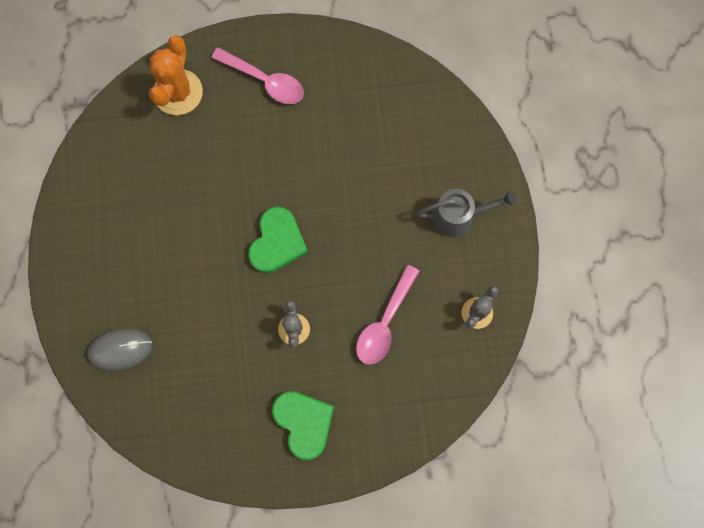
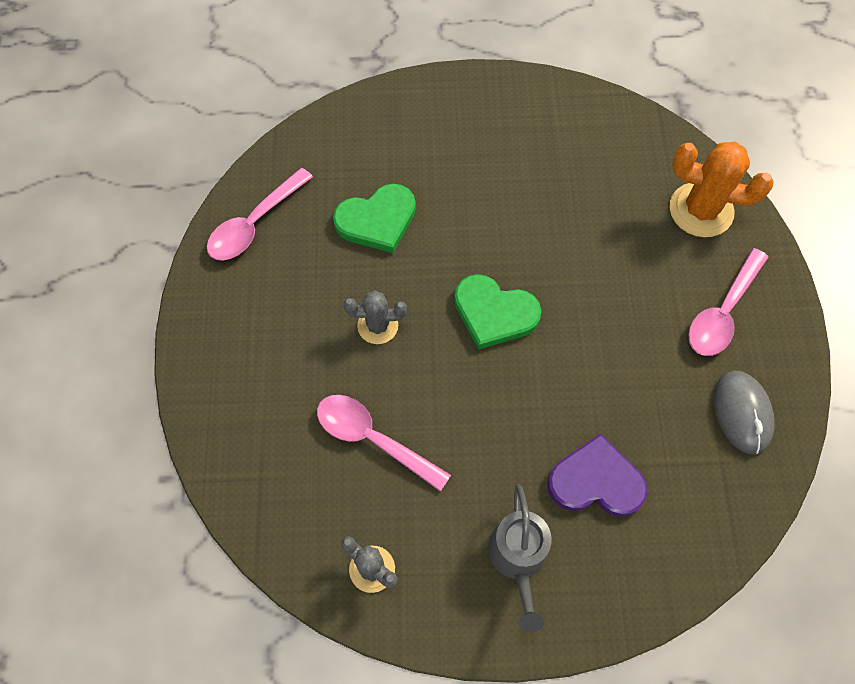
camera: 95 degrees right, 10 degrees down
grey mouse [87,329,152,371] -> grey mouse moved to [714,371,775,454]
green heart [272,391,334,460] -> green heart moved to [333,184,416,253]
none -> pink spoon [207,168,313,260]
none -> purple heart [547,433,648,517]

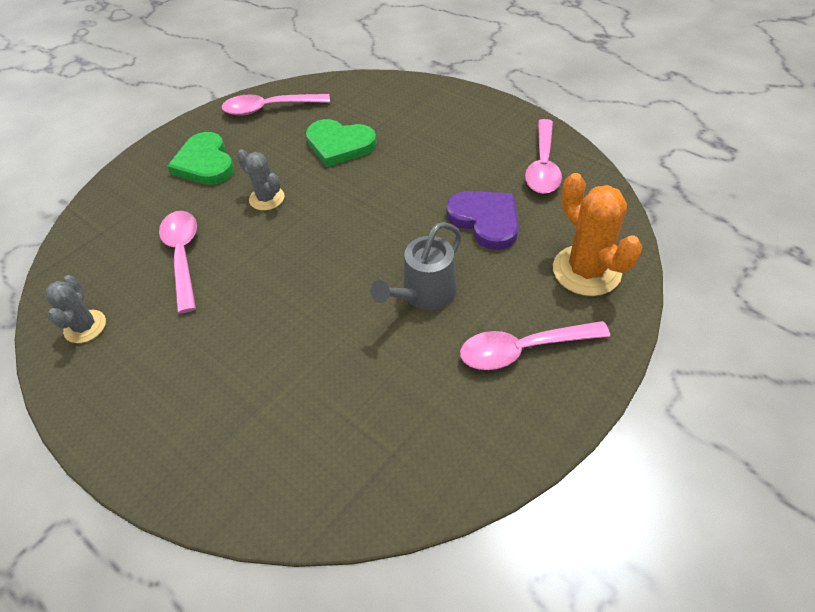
camera: 45 degrees right, 15 degrees down
green heart [454,274,542,350] -> green heart moved to [167,132,234,185]
grey watering can [488,484,552,632] -> grey watering can moved to [370,222,462,310]
purple heart [547,433,648,517] -> purple heart moved to [446,191,519,250]
grey mouse [714,371,775,454] -> none
none -> pink spoon [525,119,562,194]

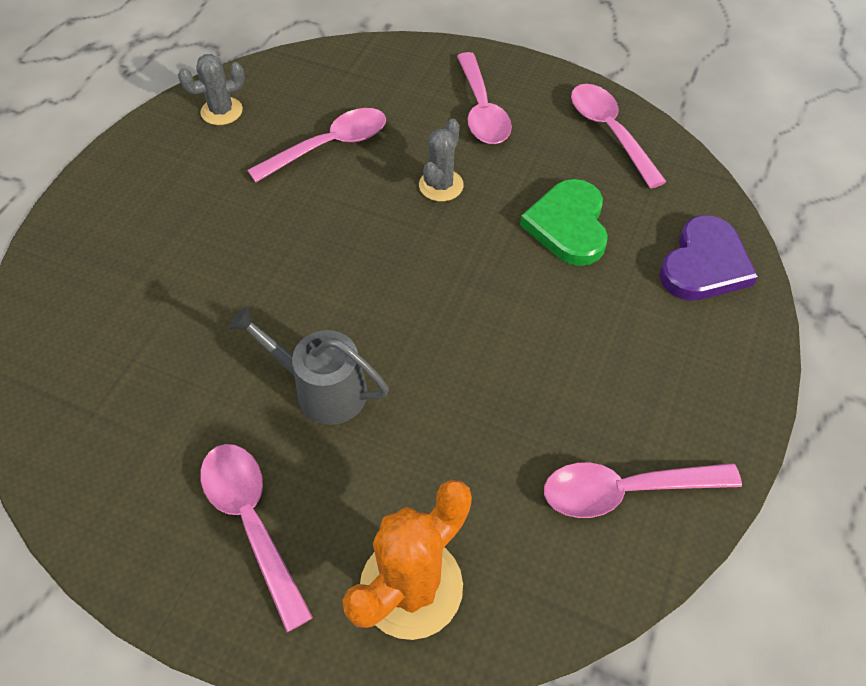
camera: 70 degrees right, 5 degrees up
green heart [167,132,234,185] -> pink spoon [457,52,512,144]
purple heart [446,191,519,250] -> purple heart moved to [659,215,758,300]

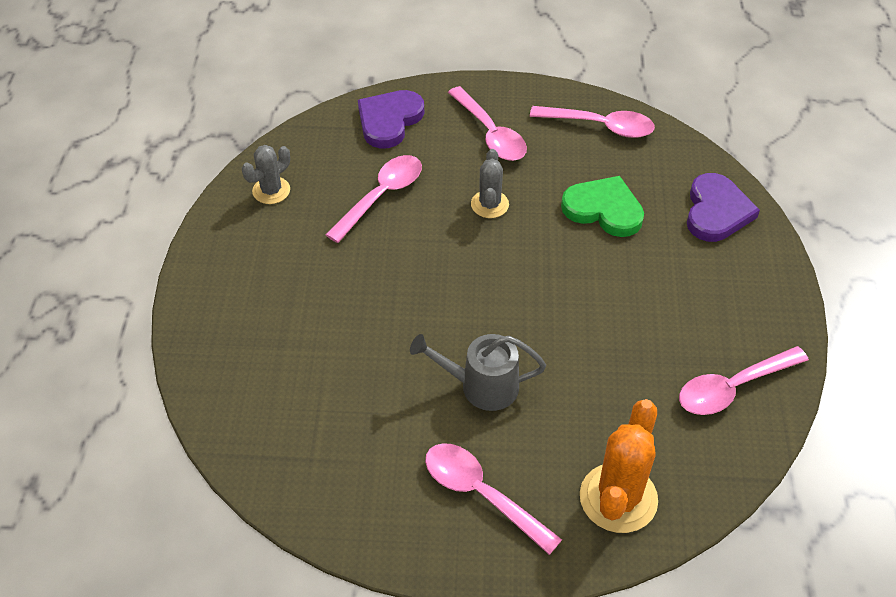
camera: 20 degrees left, 5 degrees down
green heart [520,179,608,266] -> green heart turned 135 degrees clockwise [561,176,644,237]
pink spoon [571,84,667,189] -> pink spoon turned 150 degrees clockwise [530,106,655,138]
none -> purple heart [358,90,424,149]

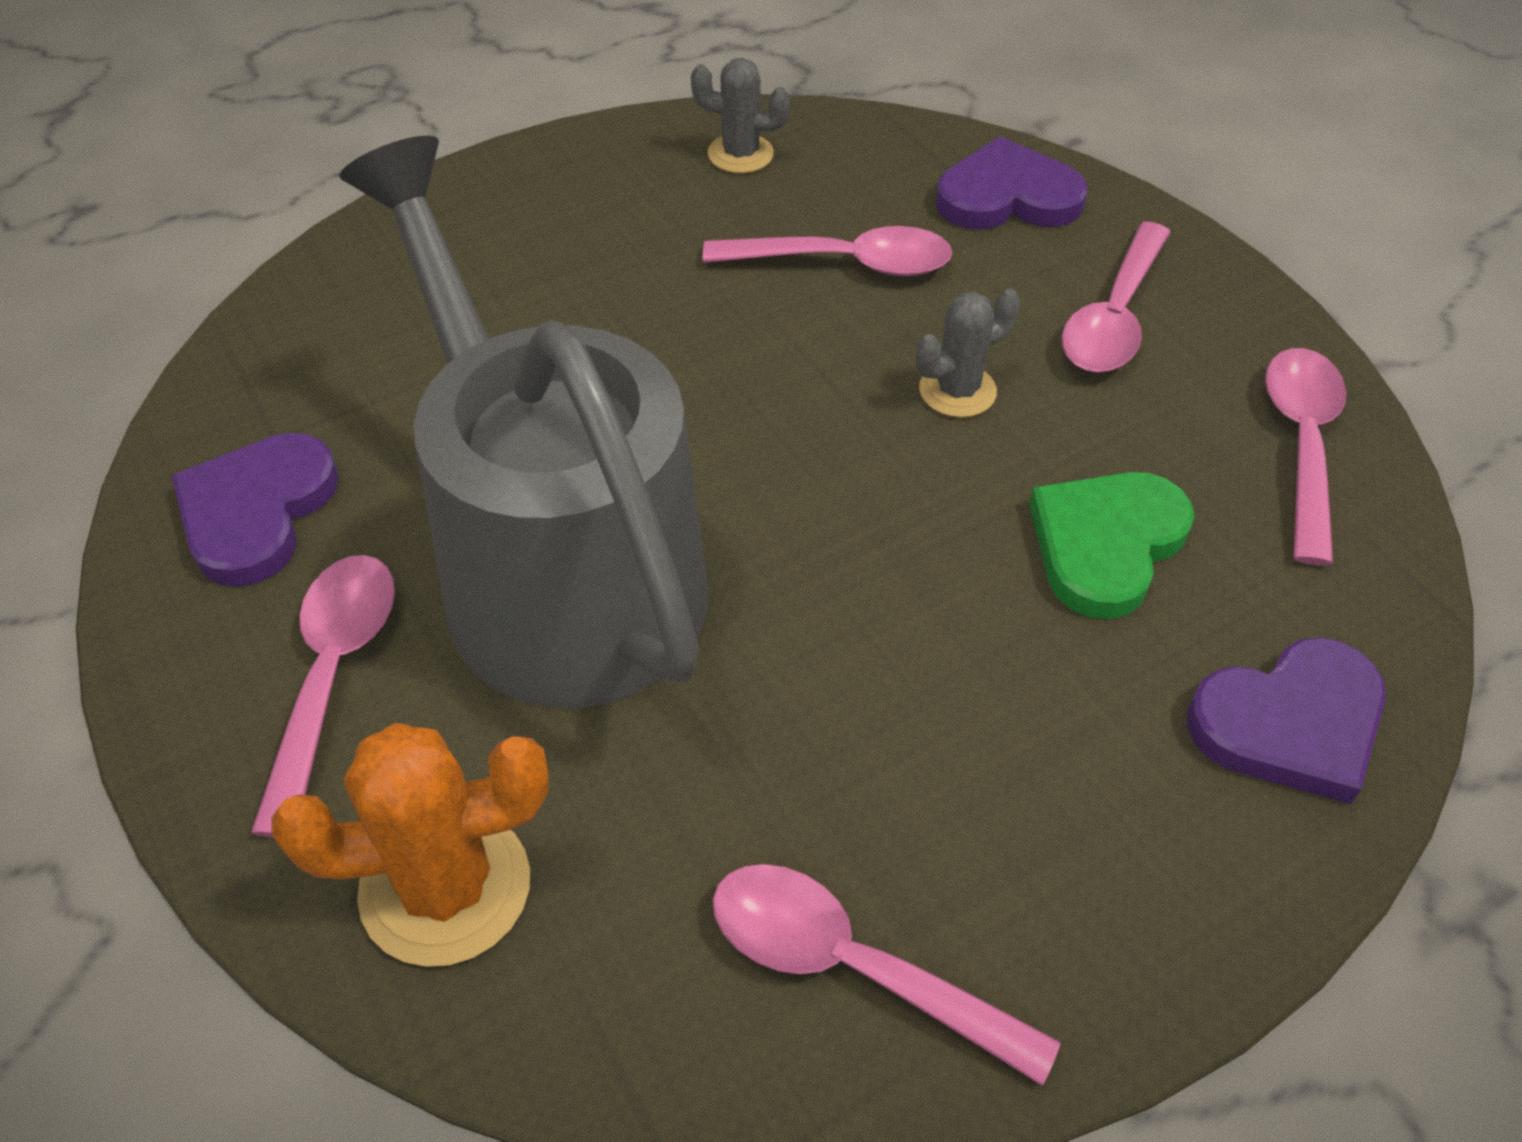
camera: 55 degrees right, 0 degrees up
grey watering can [410,334,546,411] -> grey watering can [339,136,708,708], size x2.29
pink spoon [530,106,655,138] -> pink spoon turned 150 degrees counterclockwise [1265,348,1346,565]
green heart [561,176,644,237] -> green heart turned 135 degrees counterclockwise [1029,472,1195,619]
none -> purple heart [171,433,339,587]

